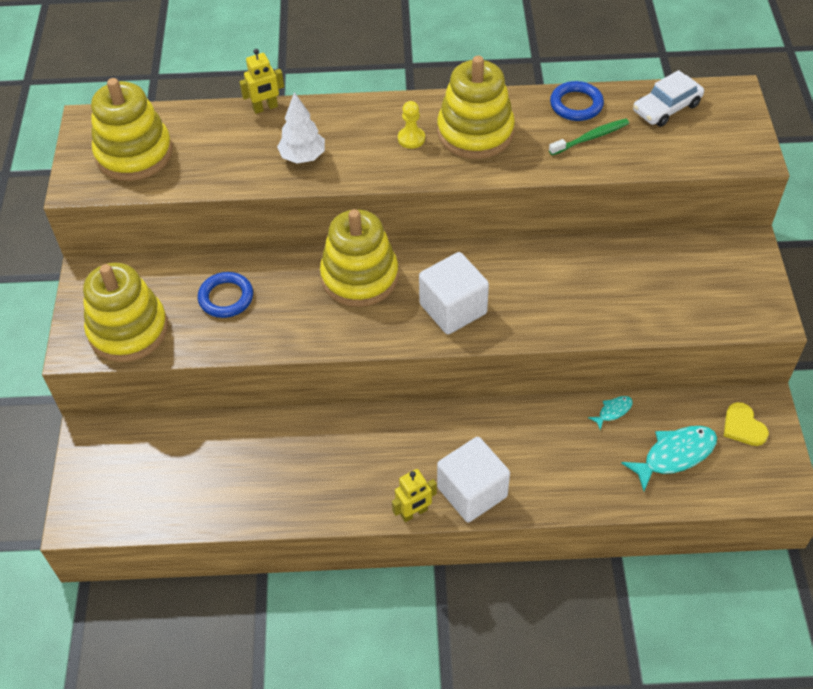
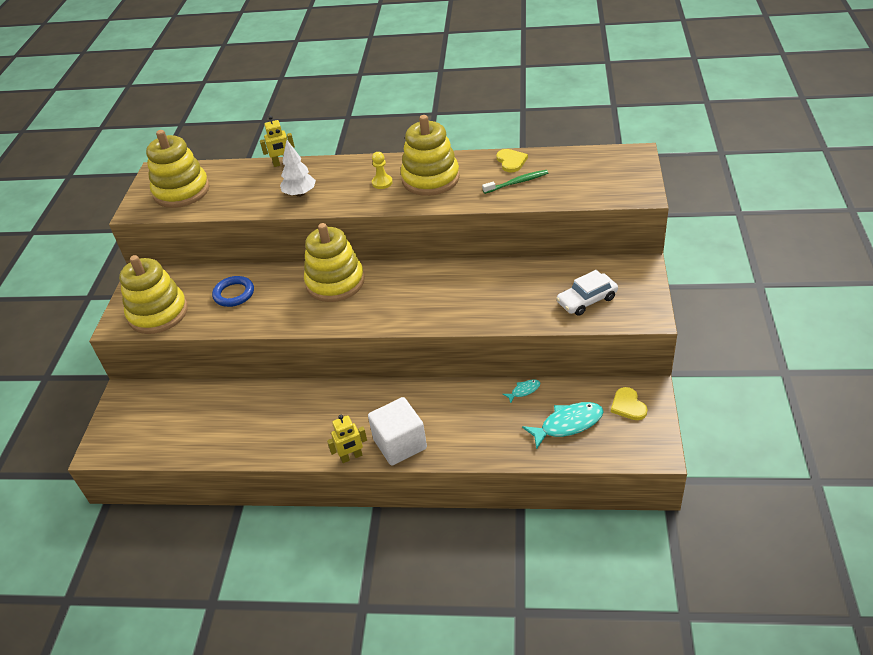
camera: 10 degrees right, 10 degrees down
white cube [419,252,489,334] -> none
blue ring [550,81,604,121] -> yellow heart [496,149,528,172]
white car [633,70,704,127] -> white car moved to [556,270,618,316]

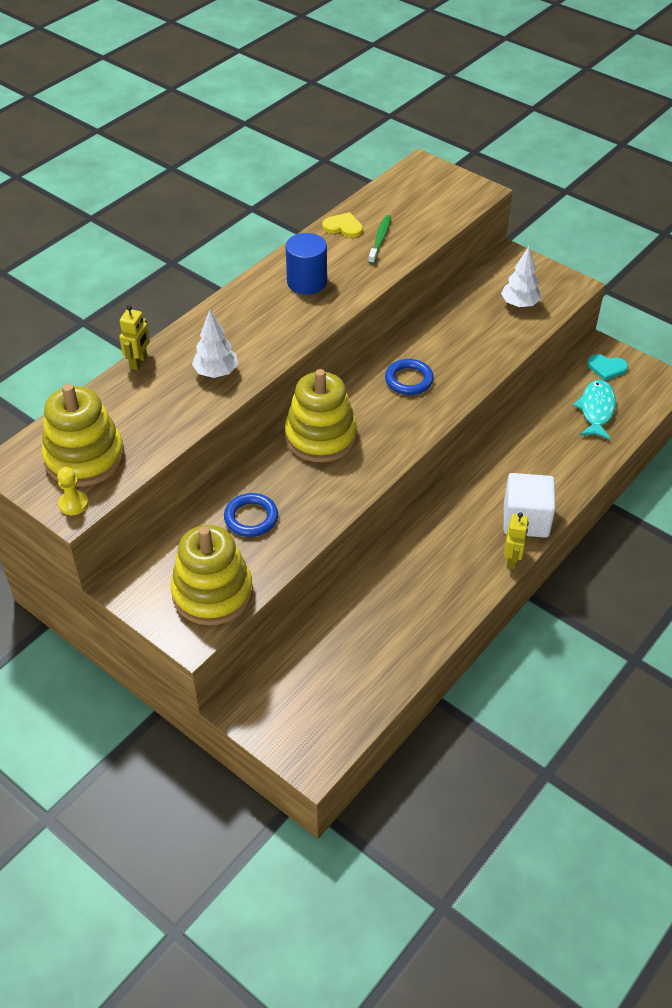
camera: 60 degrees left, 5 degrees up
yellow pawn [372,152,393,189] -> yellow pawn moved to [57,467,89,515]
yellow stacking toy [401,115,460,196] -> blue cylinder [286,233,327,295]
turquoise fish [502,379,540,403] -> none
white car [556,270,618,316] -> white tree [501,247,541,308]
yellow heart [611,387,648,420] -> turquoise heart [587,354,628,381]
none -> blue ring [385,359,434,395]

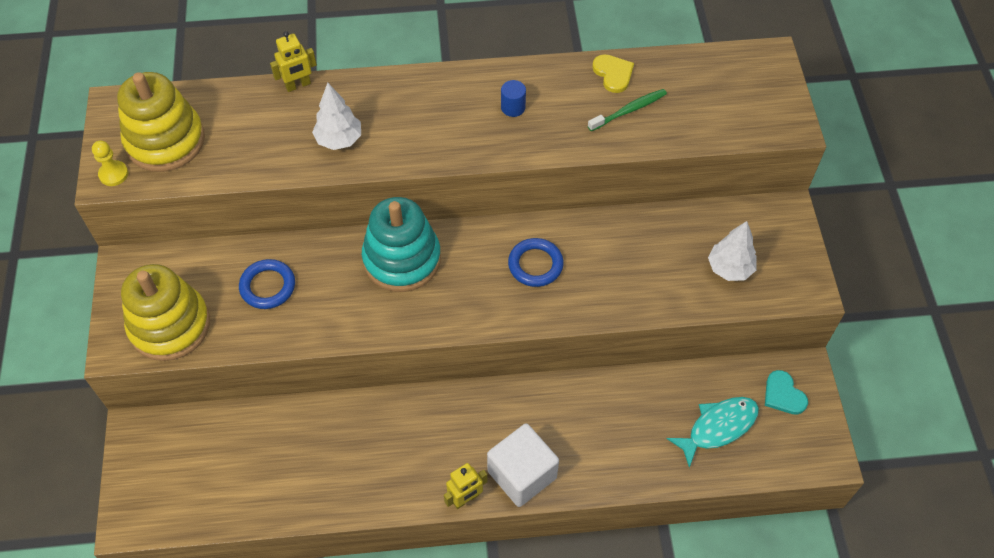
camera: 45 degrees right, 10 degrees up
yellow stacking toy [285,369,357,462] -> turquoise stacking toy [362,197,441,292]
blue cylinder [286,233,327,295] -> blue cylinder [501,80,526,117], size x0.54

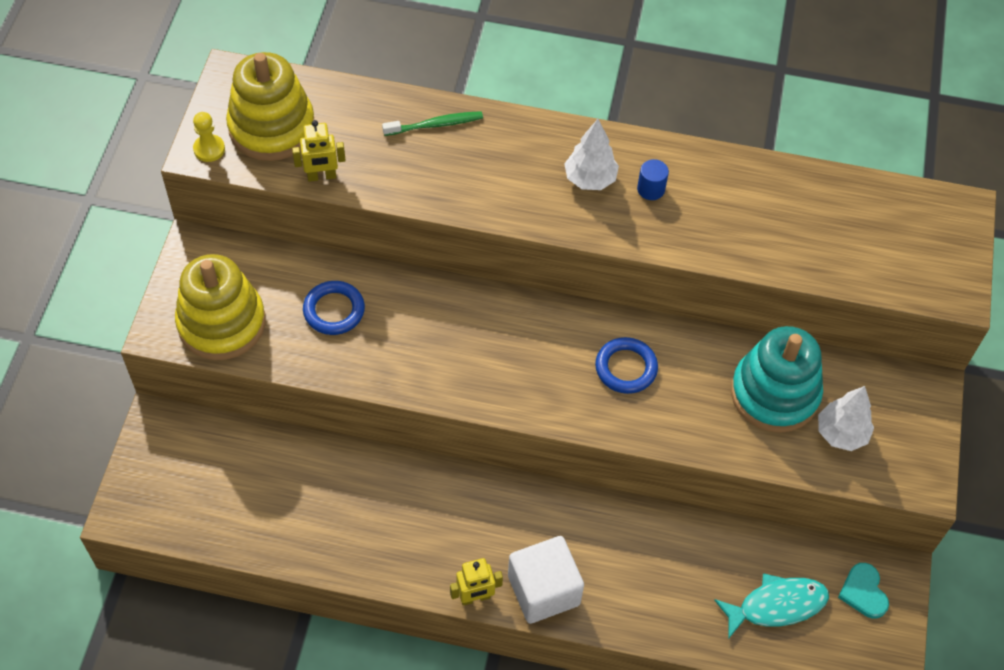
camera: 15 degrees right, 0 degrees up
yellow robot [270,31,317,92] -> yellow robot moved to [292,120,346,182]
white tree [312,83,361,150] -> white tree moved to [564,119,619,190]
turquoise stacking toy [362,197,441,292] -> turquoise stacking toy moved to [731,326,823,433]
green toothbrush [588,89,667,131] -> green toothbrush moved to [382,111,483,136]
yellow heart [592,54,634,93] -> none

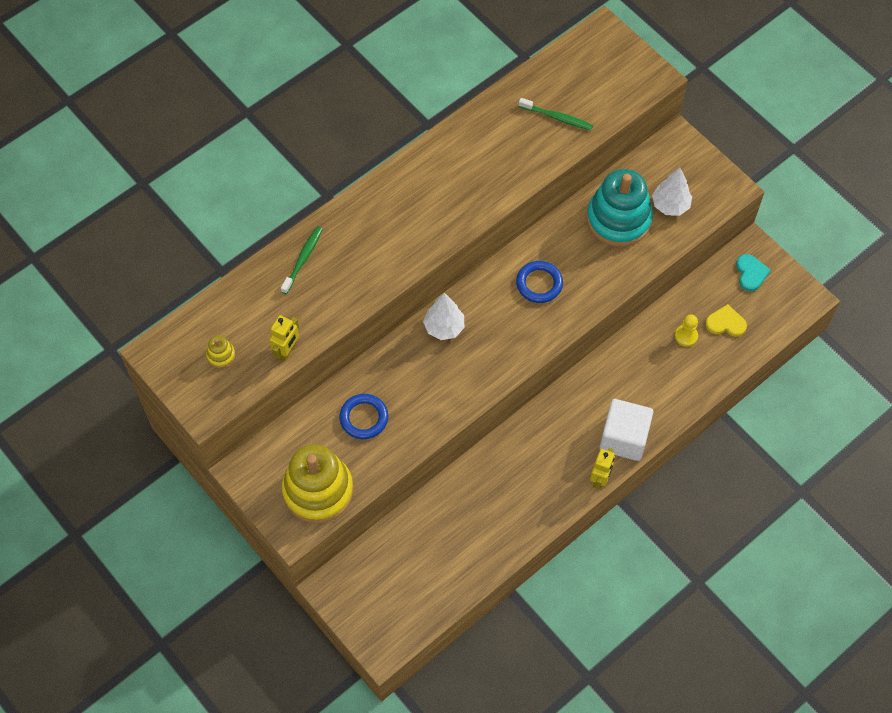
camera: 50 degrees left, 5 degrees up
yellow pawn [193,112,225,162] -> yellow pawn moved to [675,314,698,347]
yellow stacking toy [226,52,314,161] -> yellow stacking toy [206,335,235,368], size x0.40
white tree [564,119,619,190] -> white tree moved to [423,293,464,340]
blue cylinder [637,159,669,200] -> none
turquoise fish [714,573,829,639] -> yellow heart [705,304,747,337]
turquoise heart [838,563,889,618] -> turquoise heart turned 120 degrees counterclockwise [736,254,771,291]
none -> green toothbrush [519,98,593,130]

